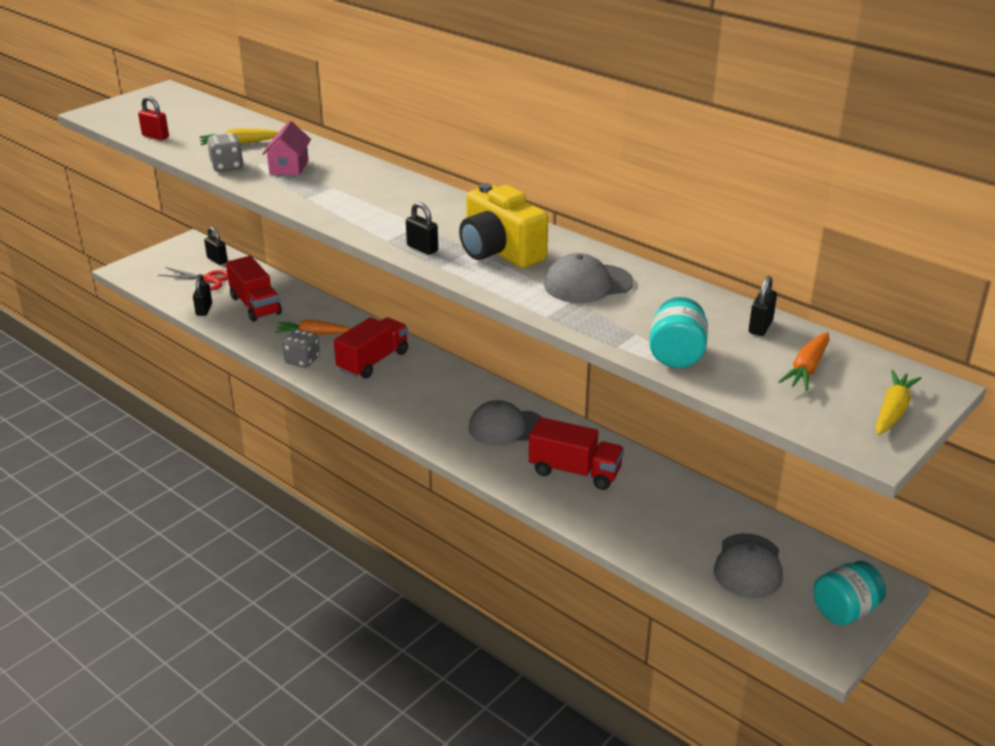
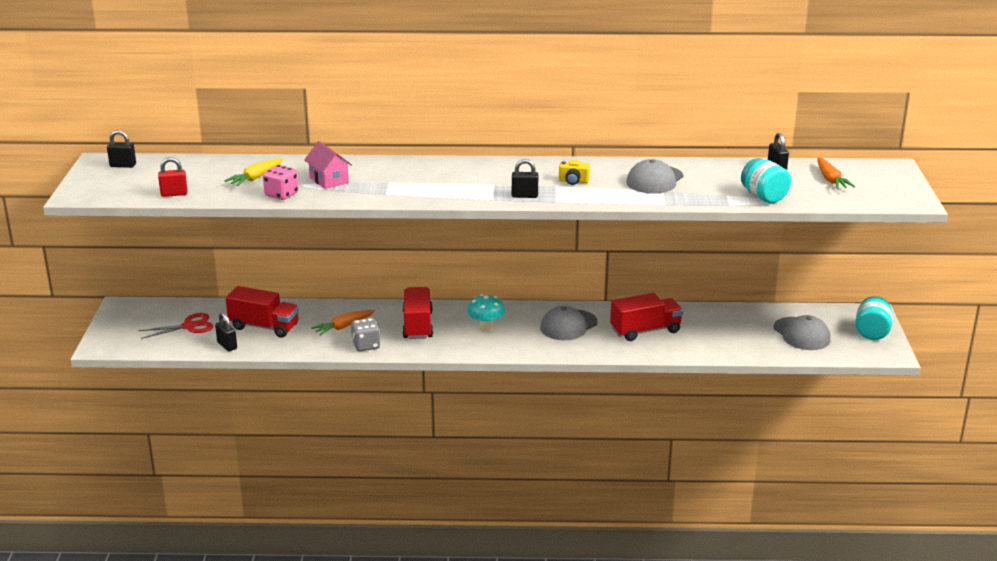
camera: 40 degrees left, 5 degrees down
black padlock [204,227,228,265] -> black padlock moved to [107,130,136,168]
grey dice [207,133,243,172] -> pink dice [263,165,298,200]
yellow camera [459,183,548,268] -> yellow camera [559,159,590,185], size x0.43
yellow carrot [875,370,922,435] -> none
none -> turquoise mushroom [467,294,505,332]

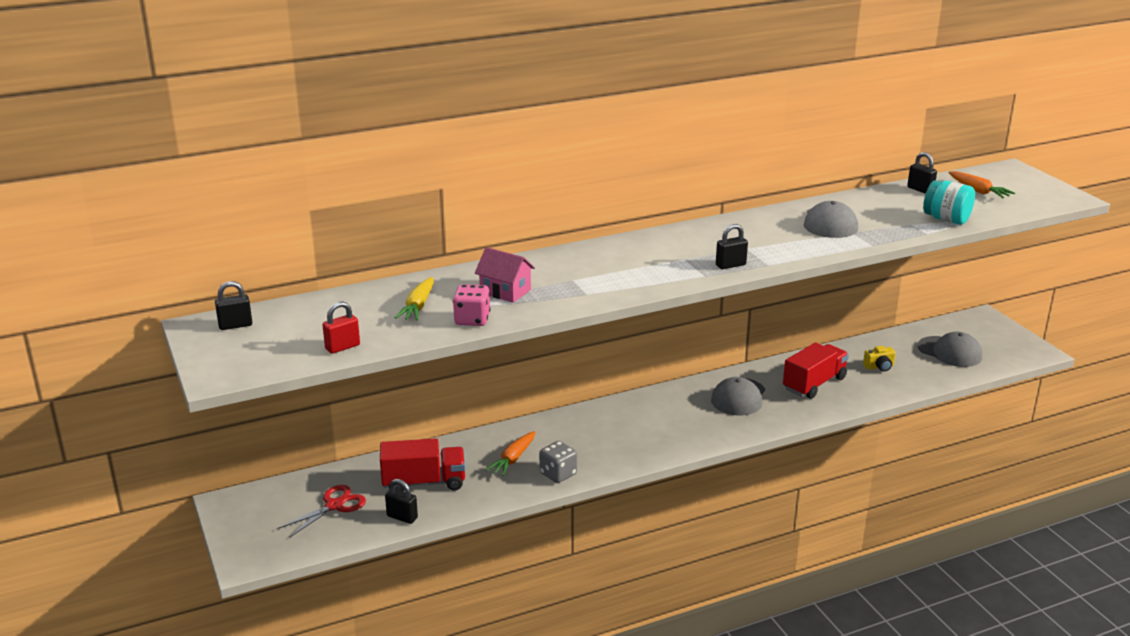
camera: 25 degrees left, 0 degrees up
red truck [402,287,433,339] -> none
turquoise mushroom [467,294,505,332] -> none
yellow camera [559,159,590,185] -> yellow camera moved to [863,346,896,372]
turquoise jar [855,296,893,340] -> none

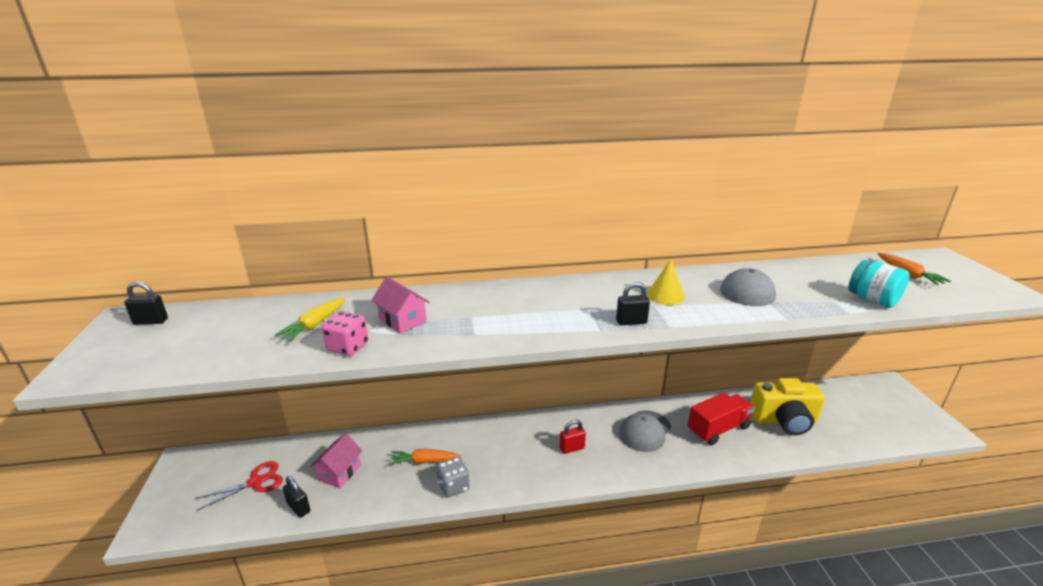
camera: 15 degrees right, 0 degrees up
red padlock [323,301,360,354] -> red padlock moved to [560,420,586,454]
red truck [380,438,465,492] -> pink house [310,434,363,488]
orange carrot [485,431,536,476] -> orange carrot turned 45 degrees clockwise [389,449,462,465]
yellow camera [863,346,896,372] -> yellow camera [750,378,825,435], size x2.32
black padlock [907,152,937,194] -> none
grey cap [918,332,982,367] -> none
none -> yellow cone [647,259,684,305]

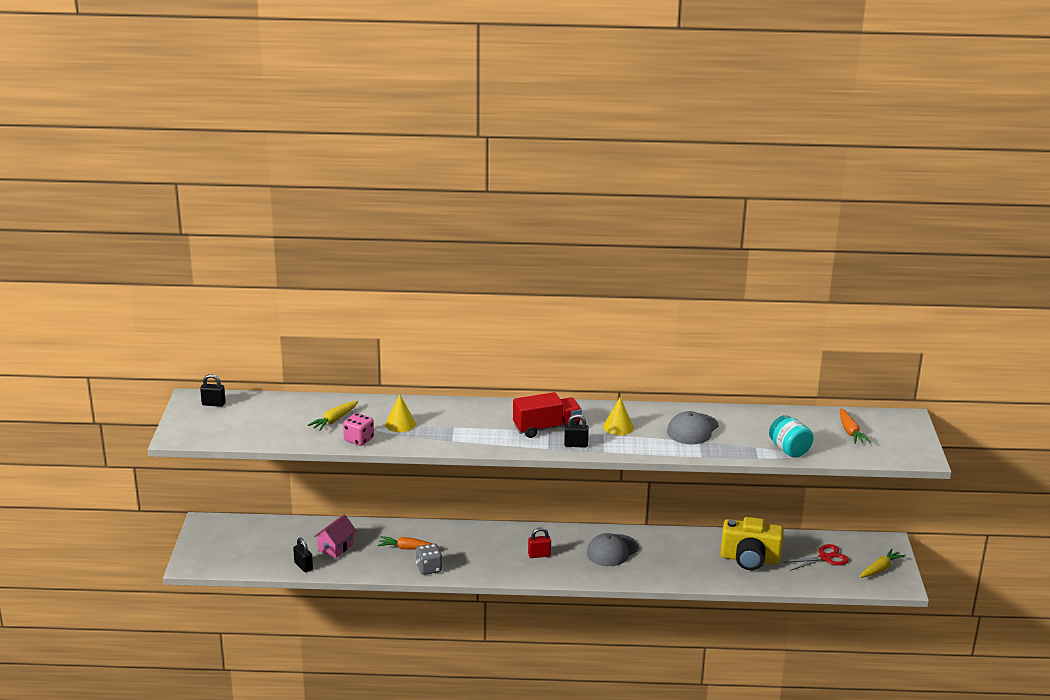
camera: 10 degrees right, 0 degrees up
red scissors [195,461,283,511] -> red scissors moved to [783,544,849,571]
pink house [372,277,429,333] -> yellow cone [385,394,416,432]
red truck [687,393,755,445] -> red truck moved to [513,392,582,438]
none -> yellow carrot [860,549,905,578]

